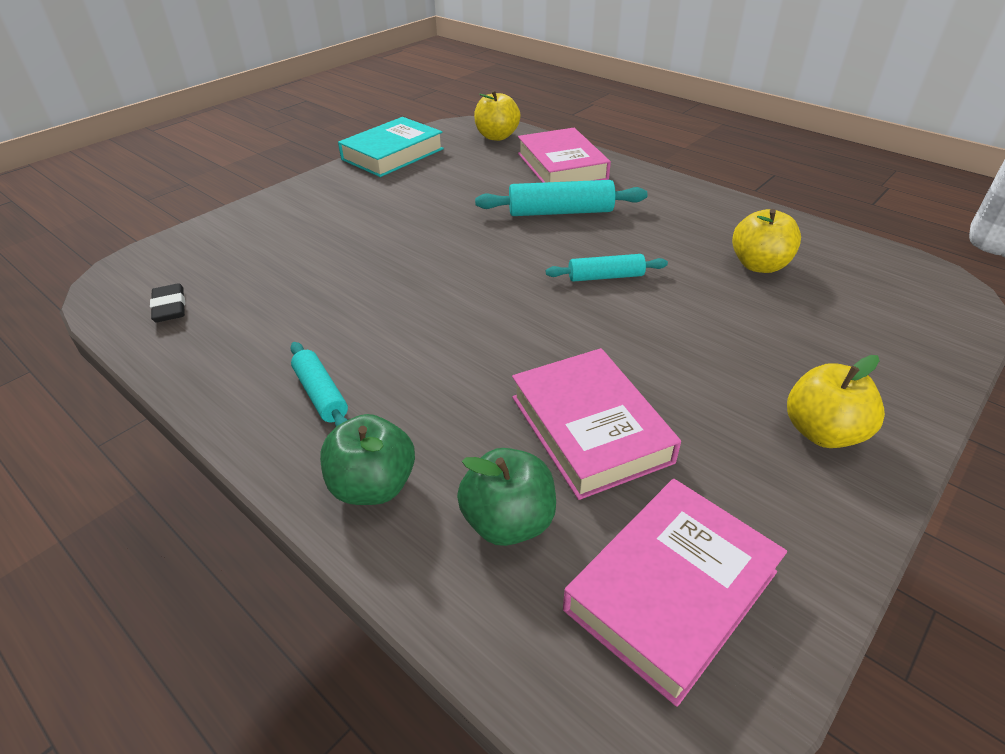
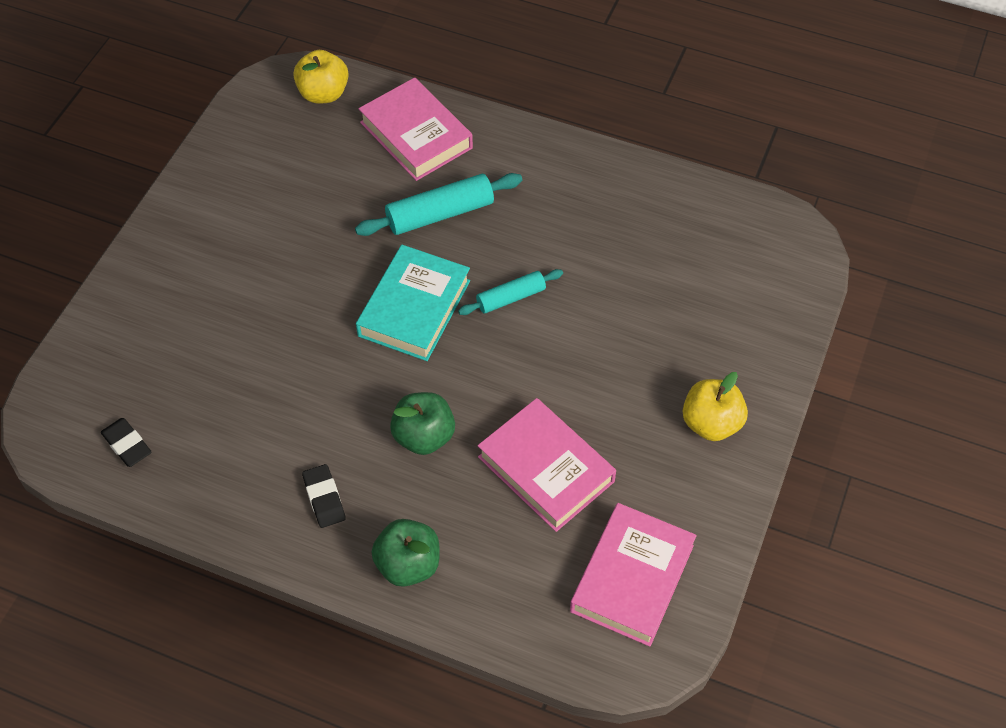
camera: 20 degrees left, 15 degrees up
turquoise rolling pin [290,342,348,427] -> black eraser [302,464,346,528]
turquoise book [338,117,444,177] -> turquoise book moved to [356,245,470,361]
green apple [457,448,556,546] -> green apple moved to [390,392,455,455]
yellow apple [732,209,801,273] -> none

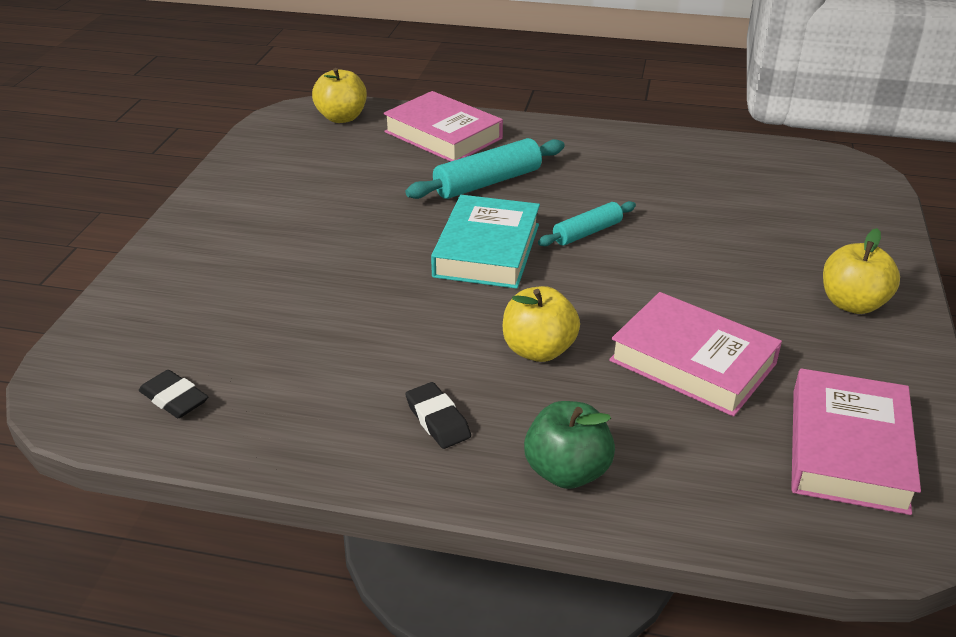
camera: 10 degrees left, 20 degrees down
green apple [390,392,455,455] -> yellow apple [503,286,580,362]

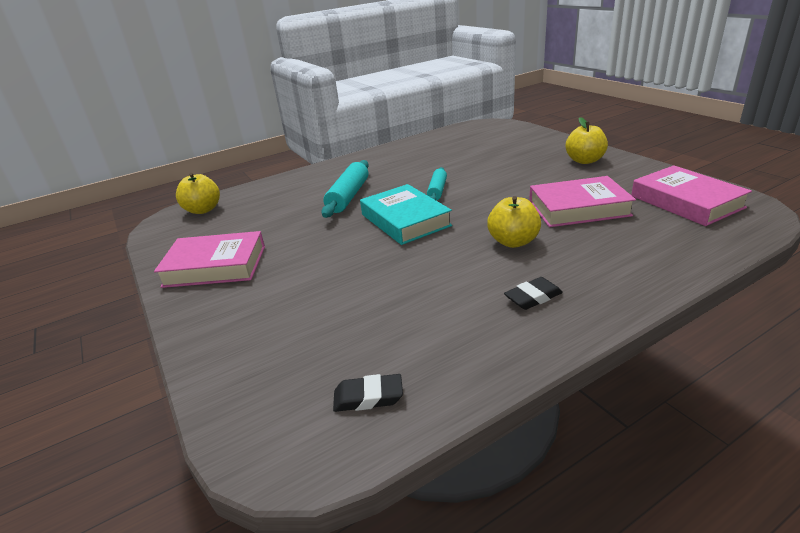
camera: 40 degrees left, 5 degrees down
pink book [383,91,503,162] -> pink book moved to [154,231,265,288]
black eraser [405,382,471,449] -> black eraser turned 45 degrees counterclockwise [504,277,563,310]
green apple [524,401,615,489] -> none

